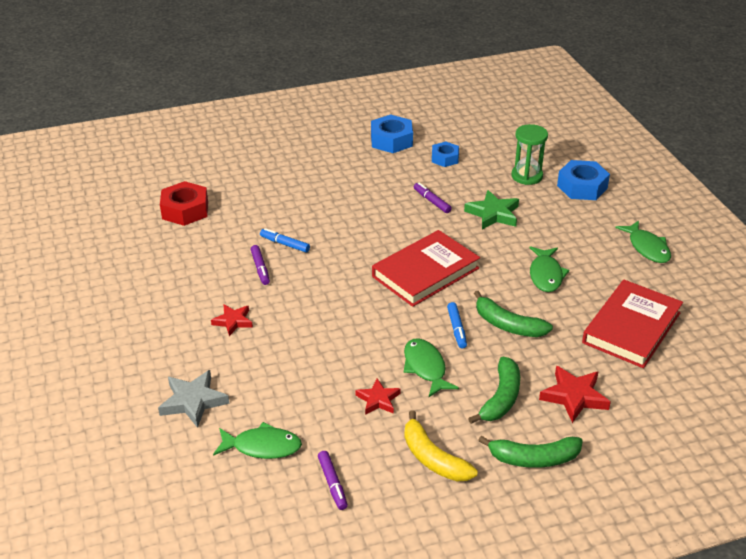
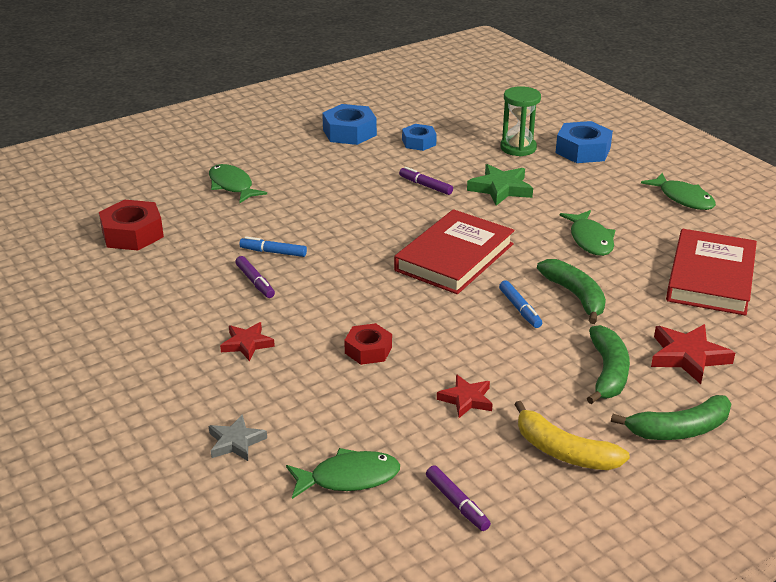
camera: 15 degrees left, 5 degrees down
grey star [158,370,229,428] -> grey star [209,414,267,461], size x0.66
green fish [404,338,459,397] -> green fish moved to [209,164,267,203]
green banana [474,291,553,337] -> green banana turned 135 degrees counterclockwise [537,259,606,324]
none -> red nut [344,323,392,365]

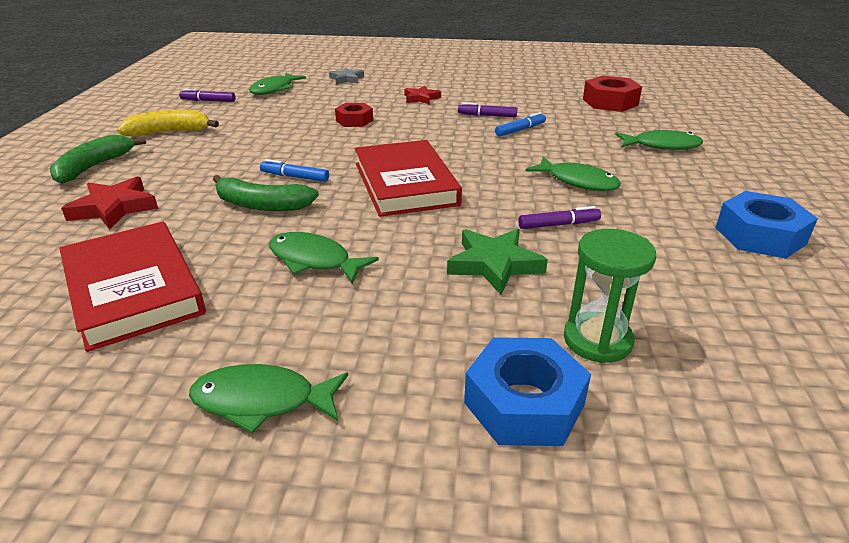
camera: 130 degrees right, 0 degrees up
blue nut [402,124,437,151] -> none
red star [437,374,493,418] -> none
green banana [587,325,630,404] -> none
none -> green fish [526,157,621,191]

